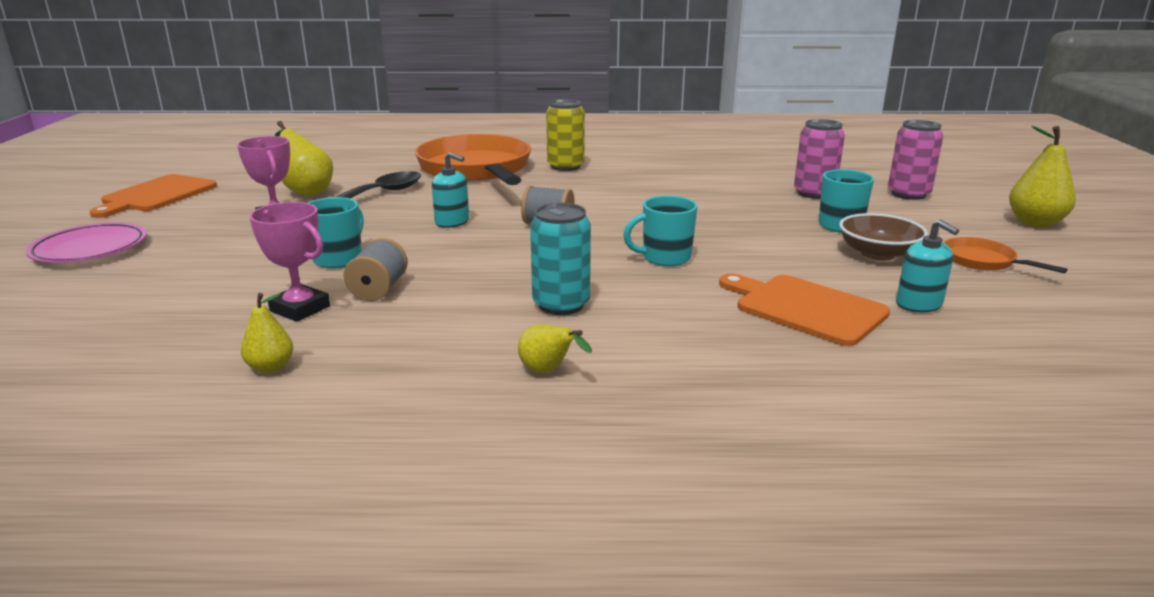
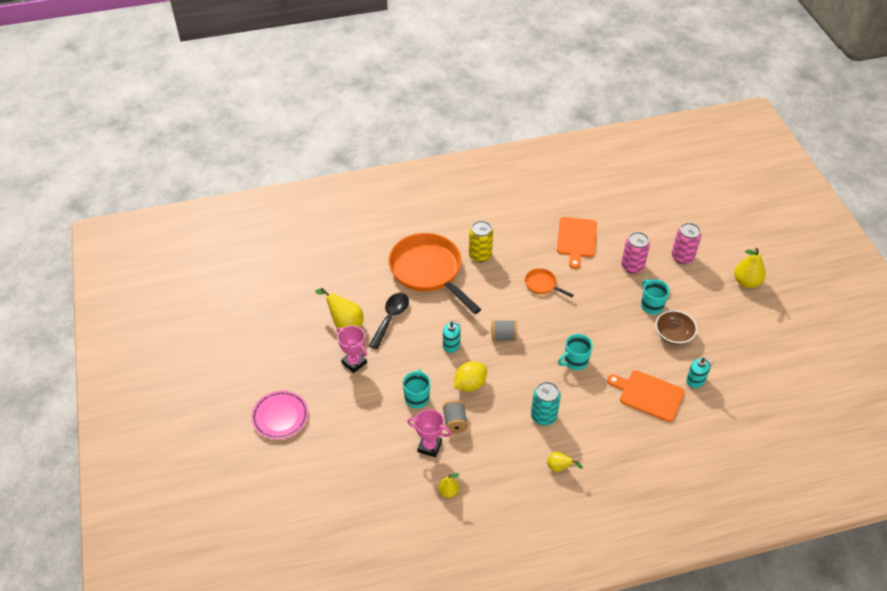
camera: 15 degrees left, 25 degrees up
orange cutting board [90,174,217,218] -> orange cutting board moved to [557,217,597,269]
orange pan [944,237,1068,273] -> orange pan moved to [525,268,574,297]
none -> yellow lemon [454,361,487,392]

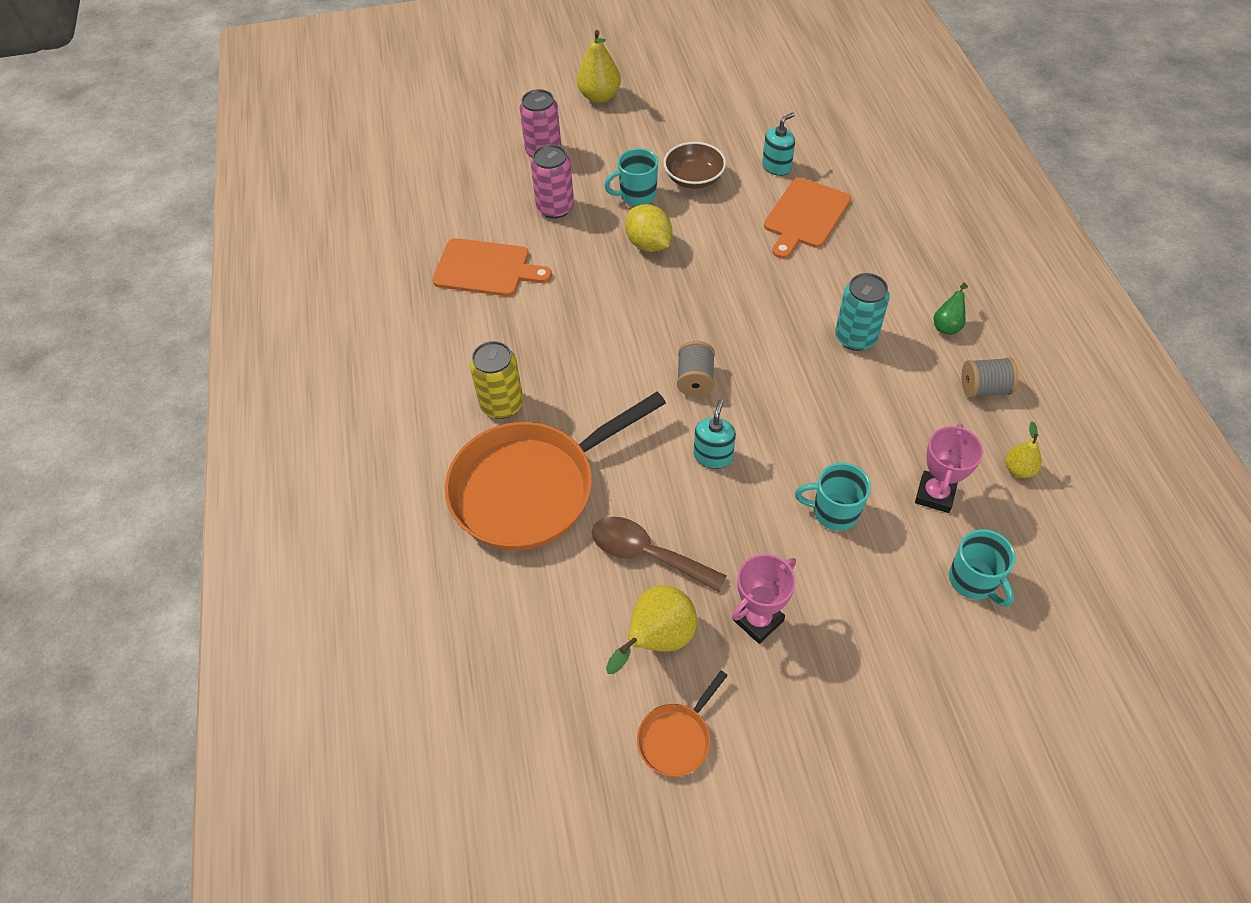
camera: 85 degrees left, 5 degrees up
pink plate [251,391,308,439] -> none
black spoon [369,293,409,349] -> brown spoon [592,517,727,592]
grey spool [443,400,468,434] -> grey spool moved to [961,357,1018,398]
yellow lemon [454,361,487,392] -> yellow lemon moved to [625,204,672,252]
orange pan [525,268,574,297] -> orange pan moved to [637,670,728,777]
yellow pear [547,452,583,472] -> green pear [934,282,968,335]
turquoise mug [558,334,593,370] -> turquoise mug moved to [949,529,1016,607]

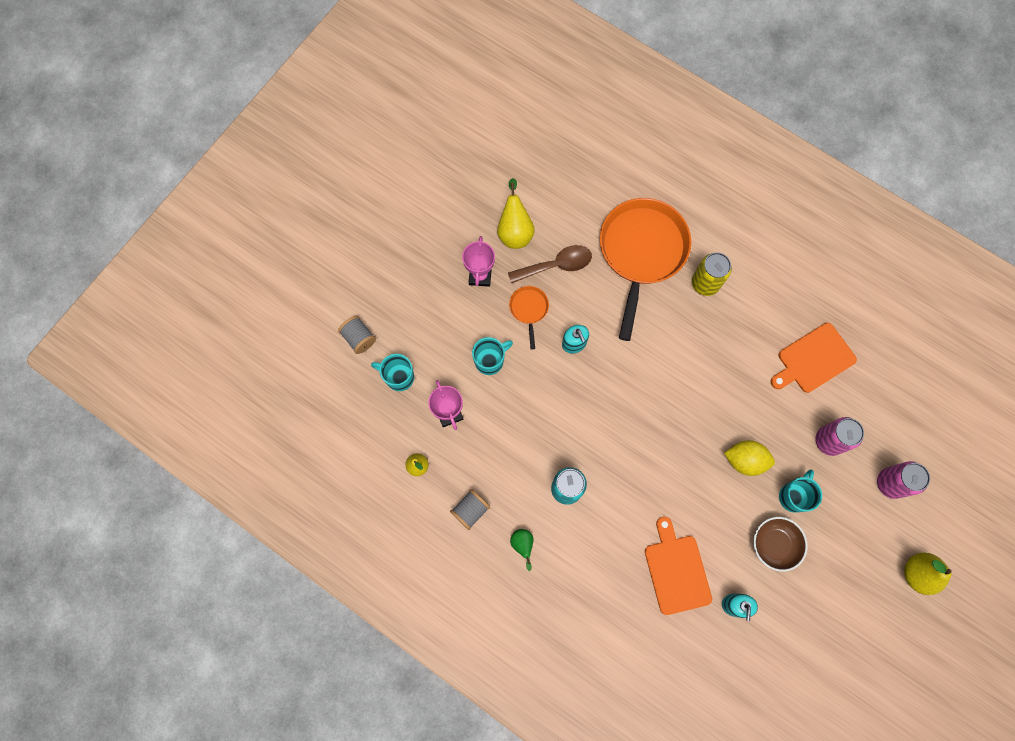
camera: 135 degrees right, 20 degrees up
orange pan [637,670,728,777] -> orange pan moved to [509,286,549,349]
grey spool [677,341,715,396] -> grey spool moved to [338,316,376,354]

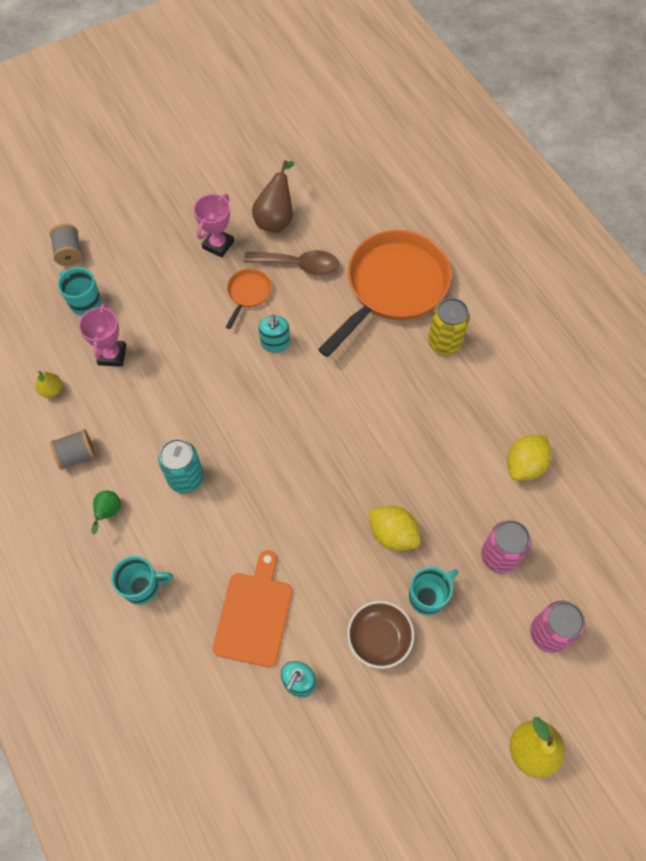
camera: 25 degrees right, 10 degrees down
turquoise mug [472,337,513,375] -> turquoise mug moved to [111,556,174,605]
yellow pear [497,178,535,249] -> brown pear [252,160,294,233]
orange cutting board [771,323,857,393] -> yellow lemon [507,435,552,481]

